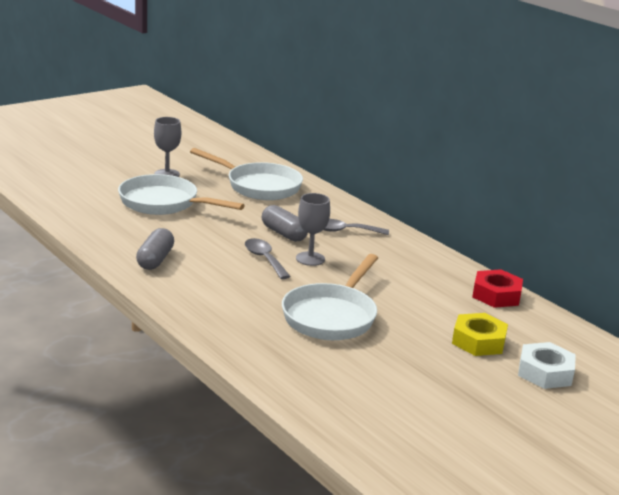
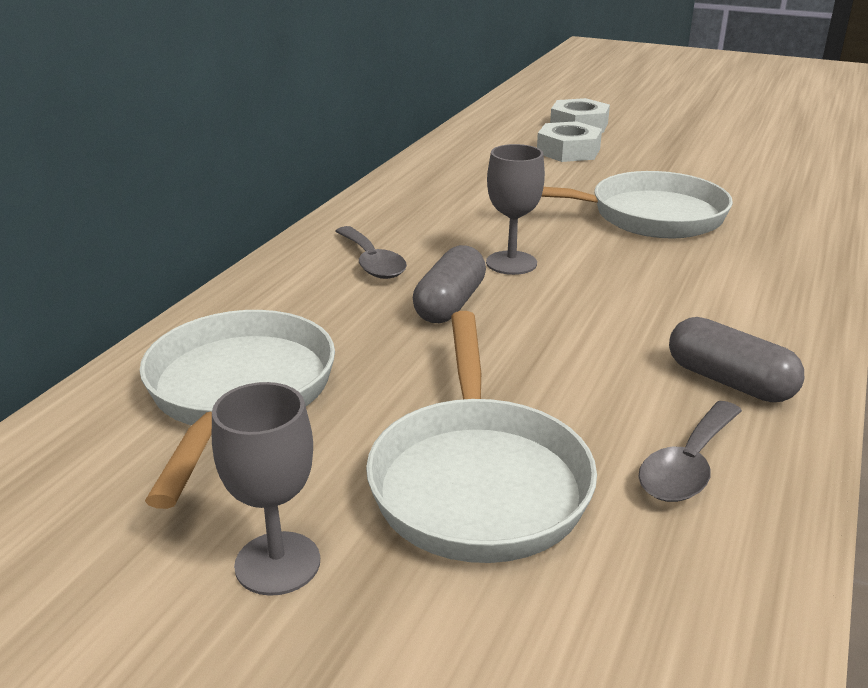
camera: 115 degrees left, 5 degrees up
grey capsule [136,228,174,270] -> grey capsule turned 60 degrees clockwise [669,317,804,402]
grey spoon [245,238,291,279] -> grey spoon moved to [638,401,742,502]
yellow nut [452,313,508,356] -> white nut [537,121,602,162]
red nut [472,269,523,308] -> none

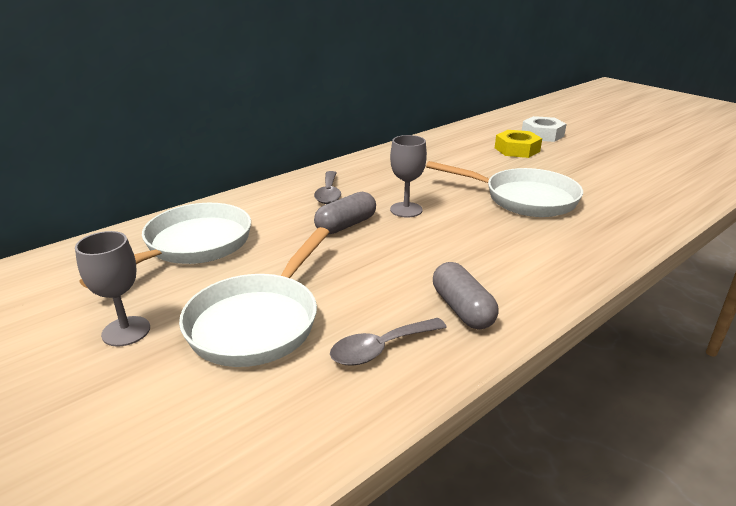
camera: 25 degrees right, 0 degrees up
white nut [537,121,602,162] -> yellow nut [495,130,542,158]

